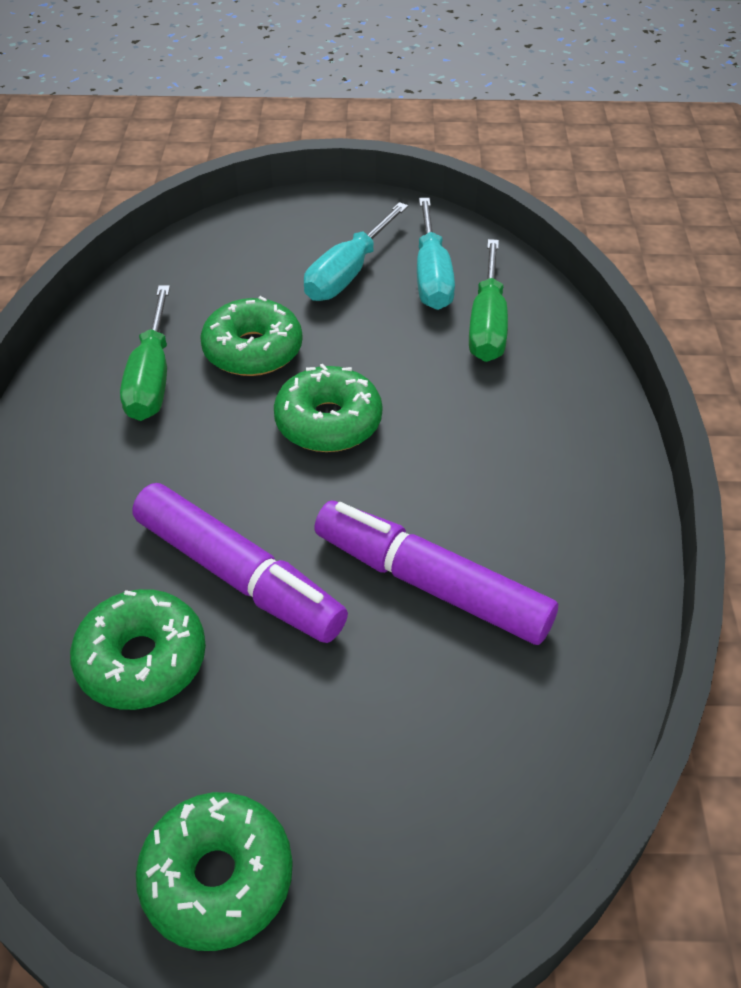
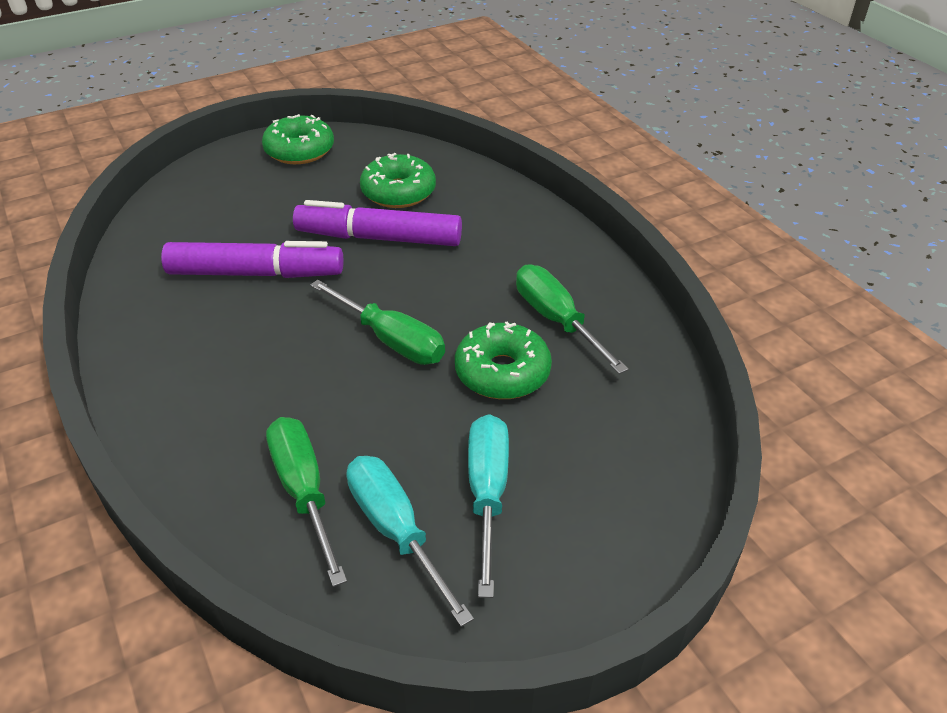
camera: 150 degrees right, 5 degrees down
green donut [274,364,382,452] -> green screwdriver [310,280,445,365]

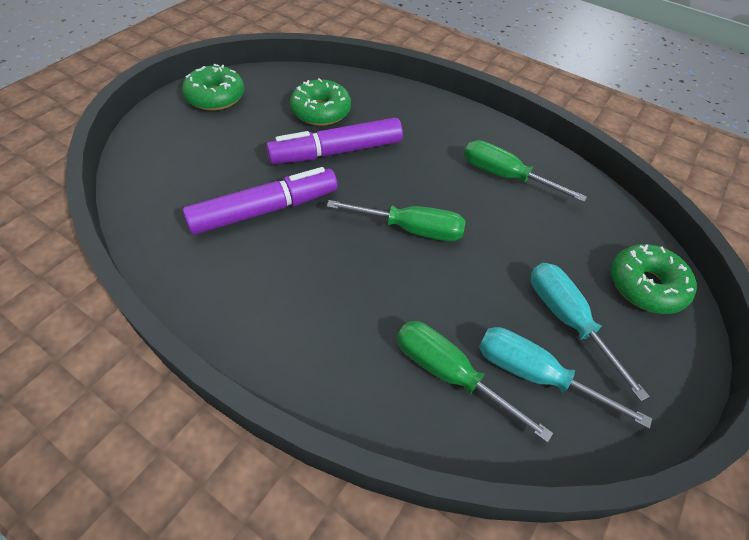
camera: 30 degrees left, 10 degrees up
green donut [455,322,552,399] -> green donut moved to [611,244,697,314]

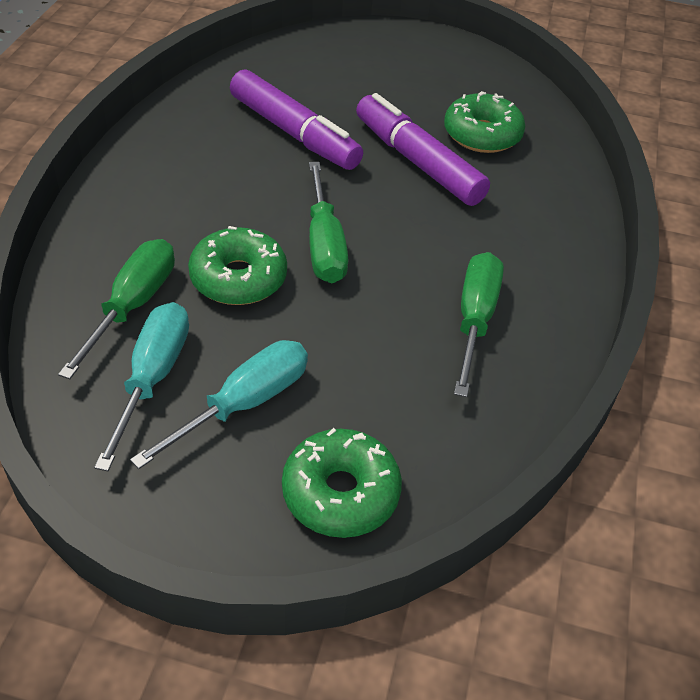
camera: 70 degrees right, 5 degrees down
green donut [182,64,245,111] -> green donut moved to [188,226,287,305]

